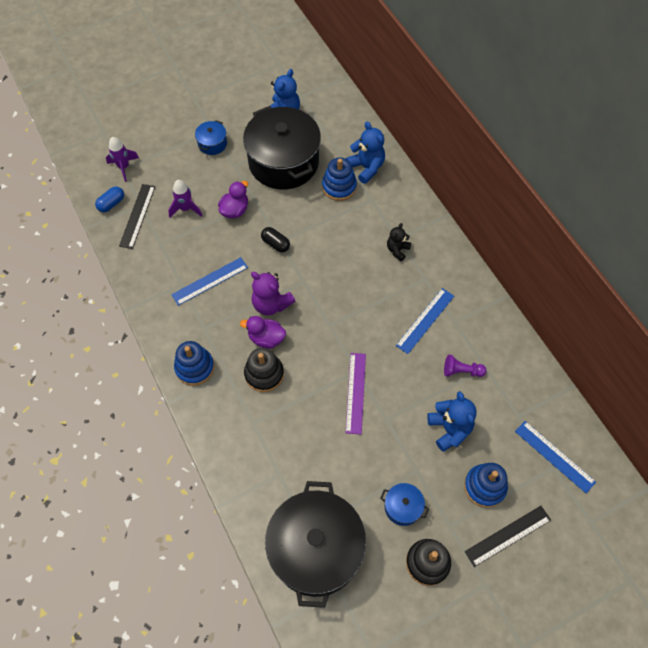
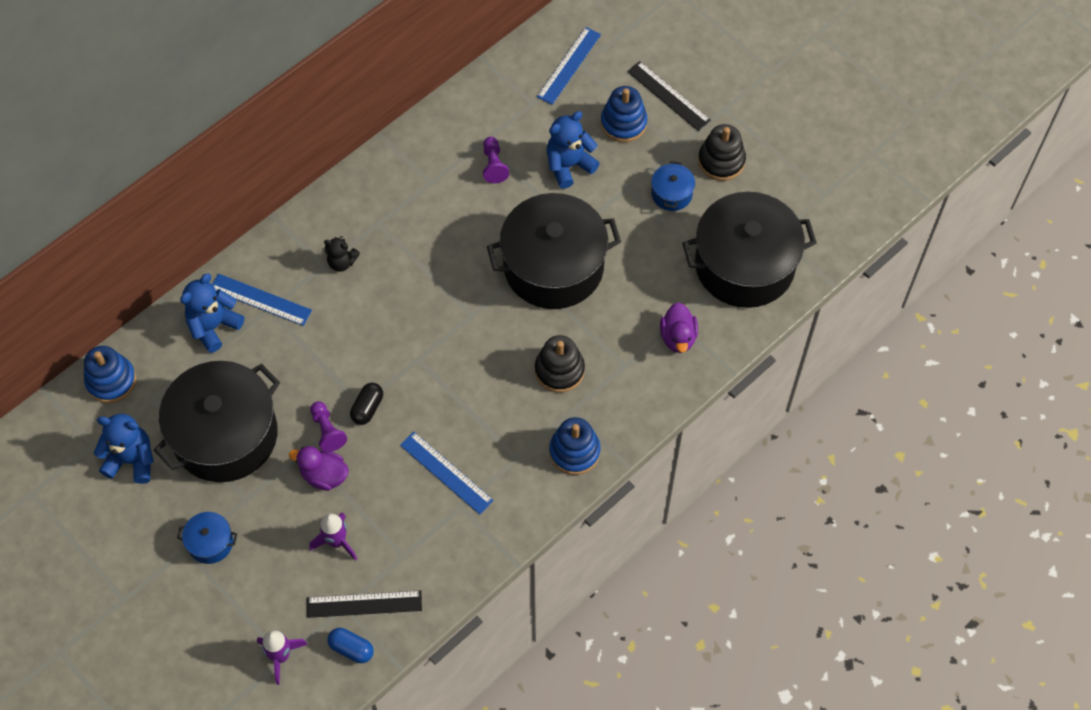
camera: 105 degrees left, 0 degrees up
purple duck [240,316,286,349] -> purple duck moved to [660,302,698,353]
purple teddy bear [251,272,295,315] -> none
blue stacking toy [322,158,357,201] -> blue stacking toy moved to [84,346,136,403]
purple ruler [346,353,366,434] -> black pot [487,193,621,309]
blue ruler [396,288,454,354] -> blue ruler moved to [212,274,312,326]
none -> purple pawn [310,401,347,452]

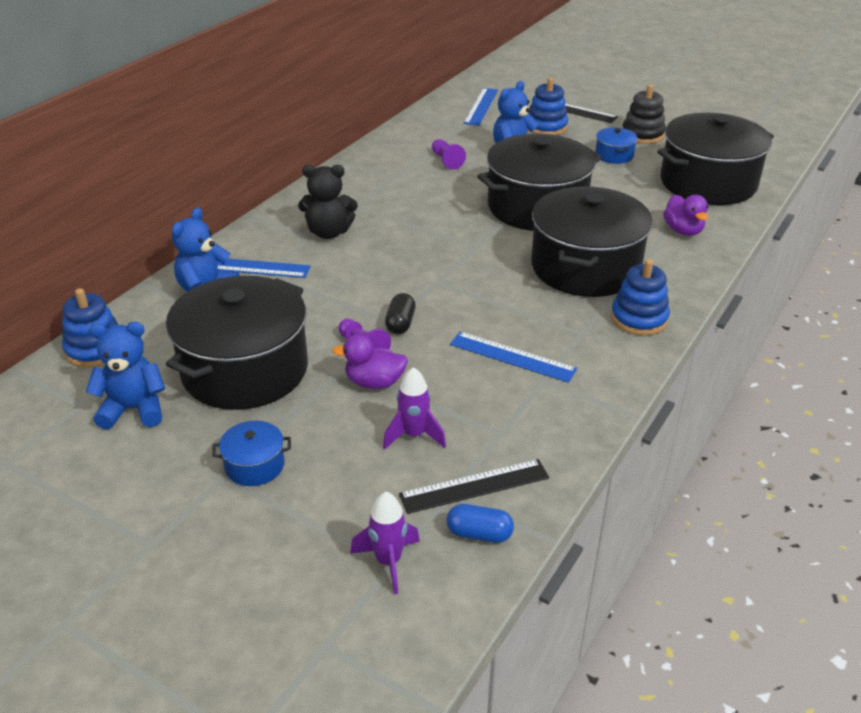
camera: 15 degrees left, 25 degrees down
black teddy bear [324,236,360,272] -> black teddy bear [298,165,358,239], size x1.59
black stacking toy [535,335,585,393] -> black pot [531,186,653,297]

